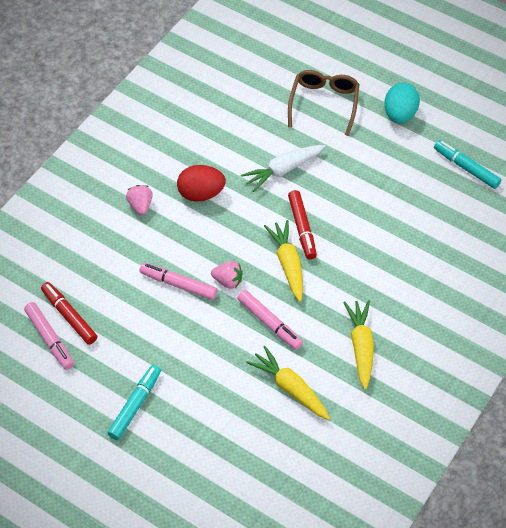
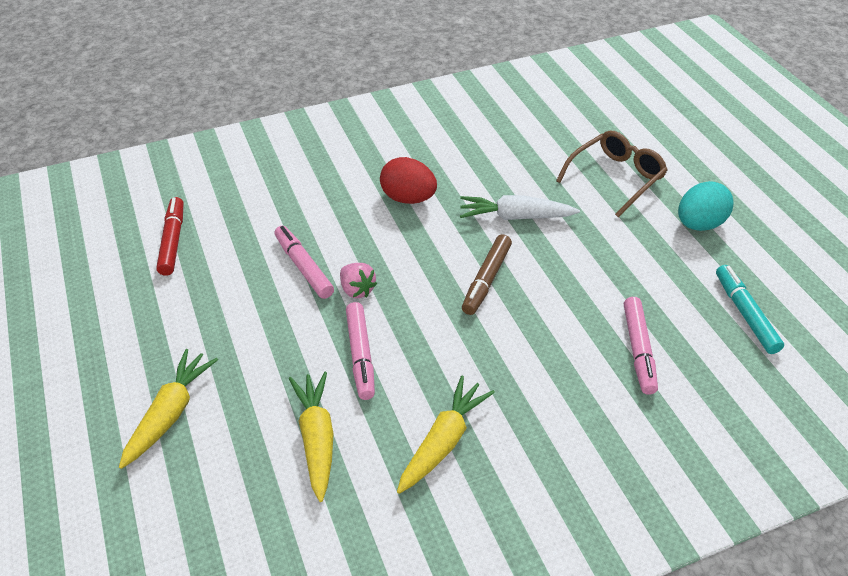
camera: 35 degrees right, 10 degrees down
pink marker [24,302,74,370] -> pink marker moved to [624,297,658,395]
turquoise marker [107,365,161,440] -> none
pink strawberry [126,185,153,216] -> none
yellow carrot [264,220,303,302] -> yellow carrot moved to [119,349,218,469]
red marker [288,190,317,259] -> brown marker [462,234,512,315]

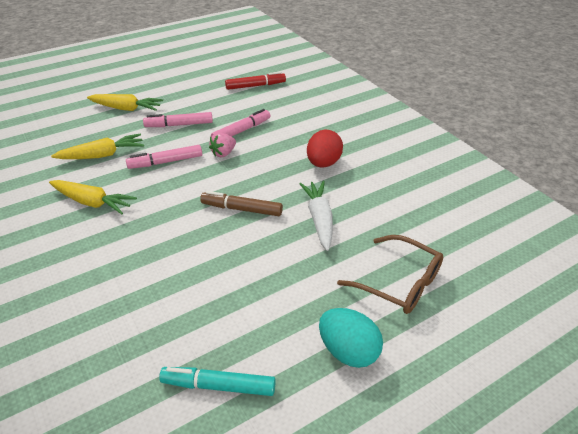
camera: 80 degrees right, 5 degrees down
pink marker [624,297,658,395] -> pink marker moved to [143,112,213,127]
turquoise marker [716,265,784,354] -> turquoise marker turned 150 degrees counterclockwise [159,367,276,396]

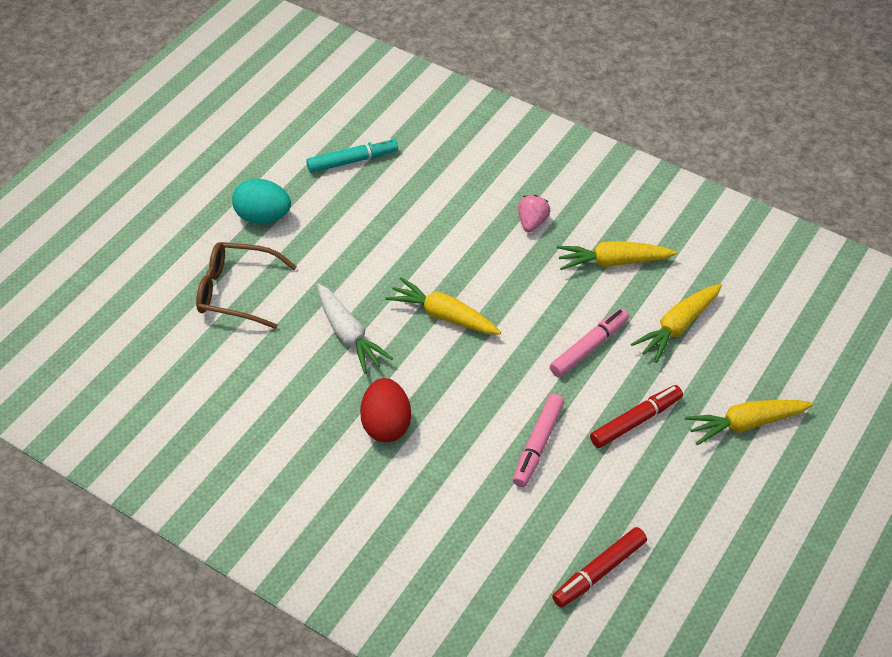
camera: 155 degrees right, 10 degrees up
pink marker [143,112,213,127] -> red marker [590,385,683,448]
brown marker [200,191,283,216] -> yellow carrot [386,277,501,334]
pink strawberry [209,132,236,157] -> pink strawberry moved to [518,195,550,232]

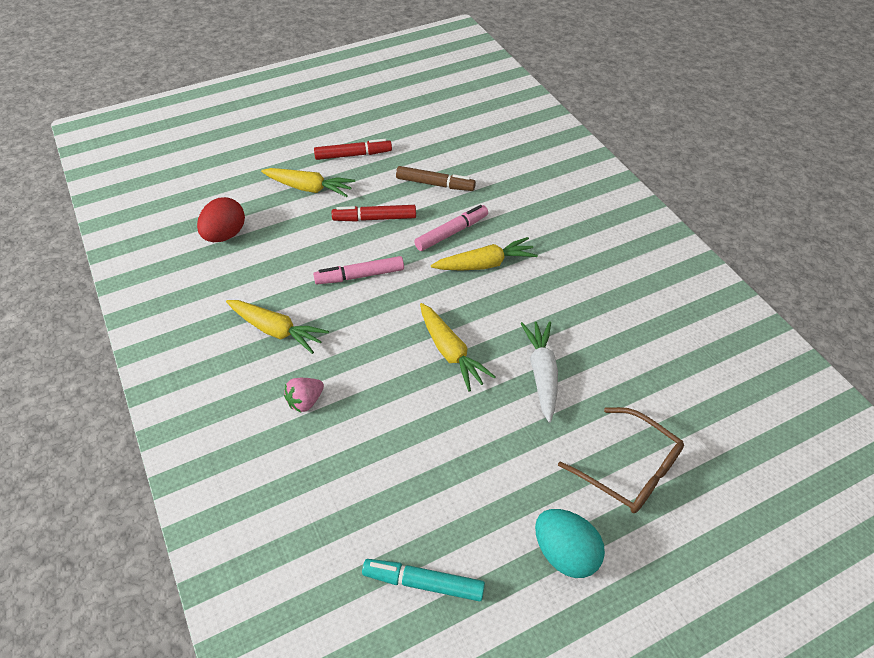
camera: 150 degrees left, 0 degrees up
red egg [360,378,411,442] -> red egg moved to [197,197,245,242]
red marker [552,527,647,608] -> red marker moved to [314,139,392,160]
yellow carrot [631,284,722,363] -> yellow carrot moved to [431,237,538,271]
none -> brown marker [396,166,476,191]

